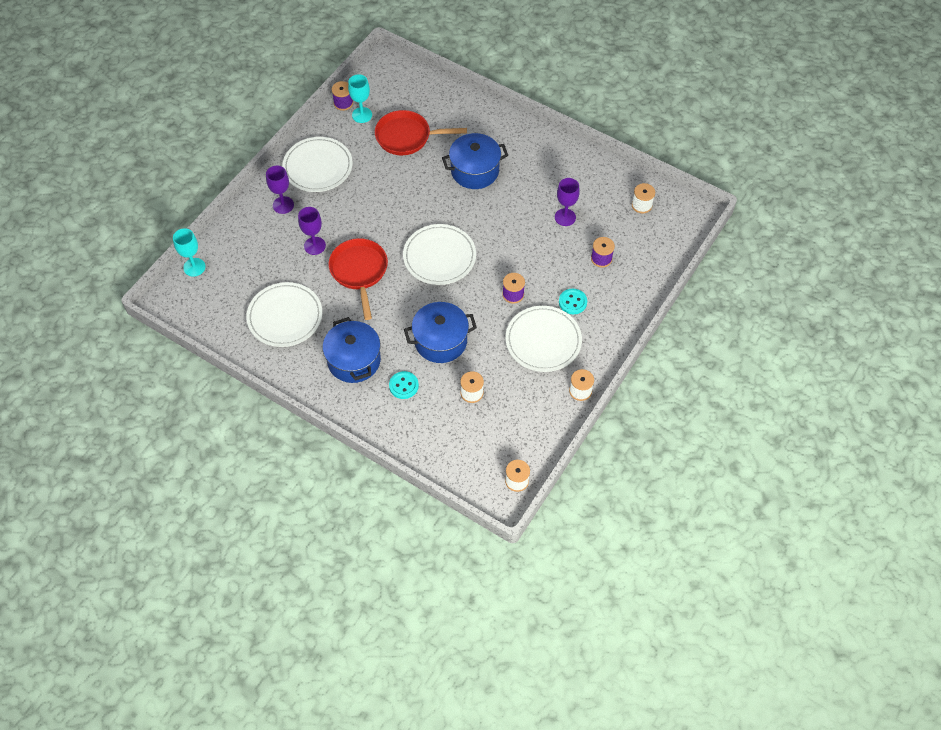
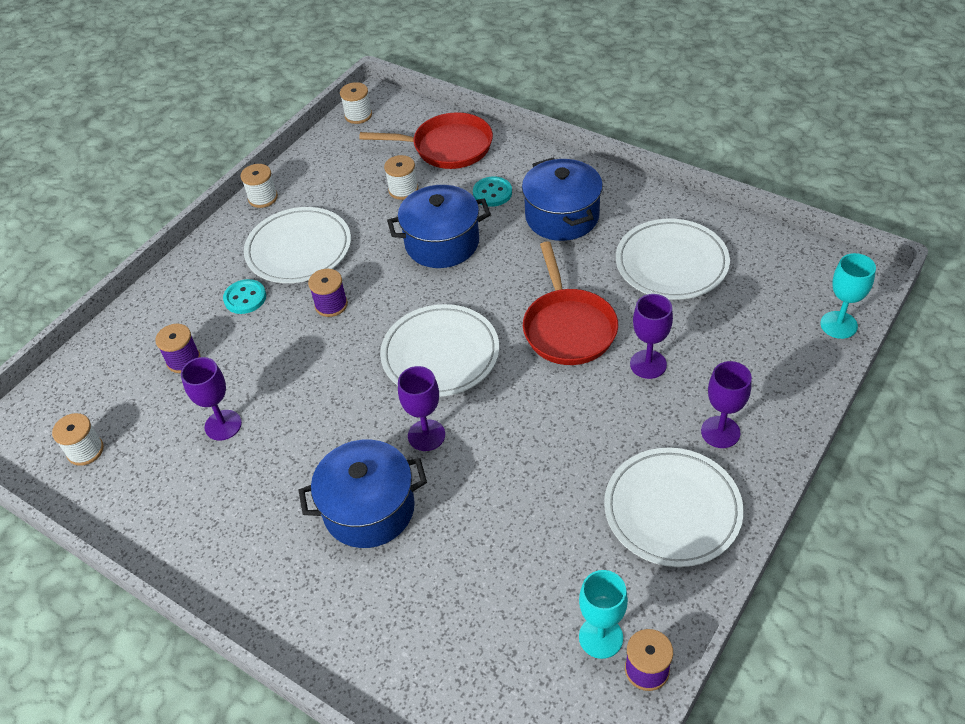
camera: 175 degrees left, 10 degrees down
red pan [375,110,467,155] -> red pan moved to [359,112,493,169]
none -> purple goblet [398,366,445,451]

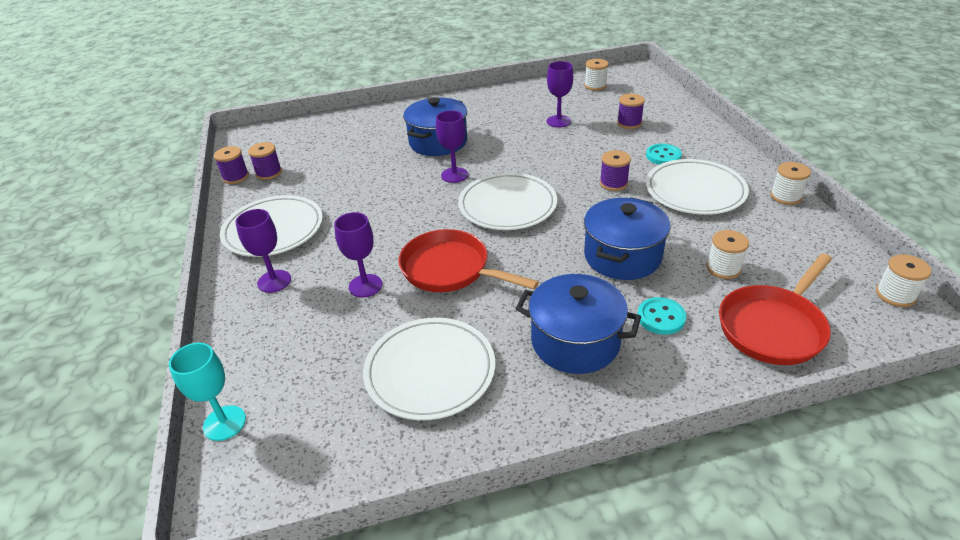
camera: 130 degrees right, 10 degrees down
turquoise goblet [579,570,628,659] -> purple spool [248,142,282,180]

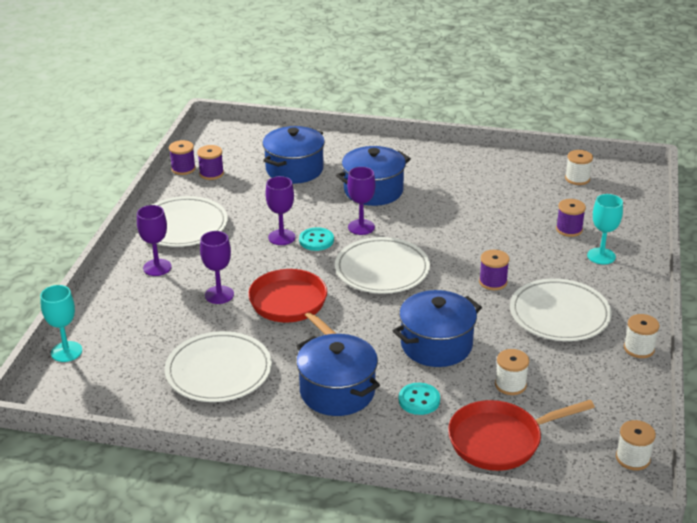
camera: 25 degrees right, 5 degrees down
purple goblet [547,61,573,128] -> purple goblet moved to [265,176,296,245]
turquoise button [646,144,682,165] -> turquoise button moved to [299,227,334,251]
none -> blue pot [262,126,325,184]
none -> turquoise goblet [587,194,623,265]

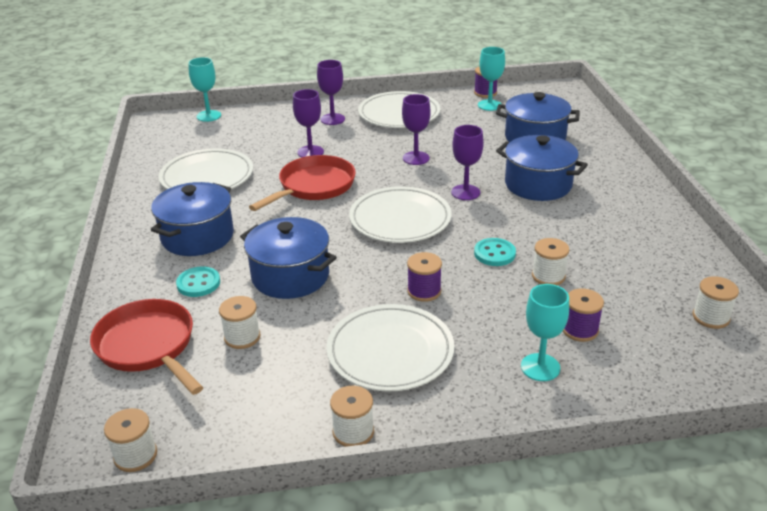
camera: 70 degrees right, 0 degrees up
purple spool [197,145,224,180] -> turquoise goblet [478,47,505,111]
turquoise button [299,227,334,251] -> turquoise button moved to [474,238,516,266]
none -> white spool [532,238,569,285]

